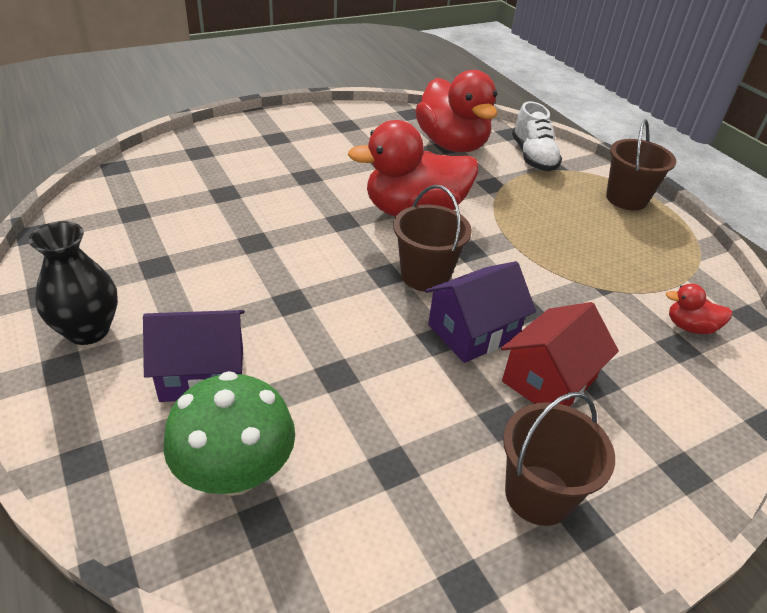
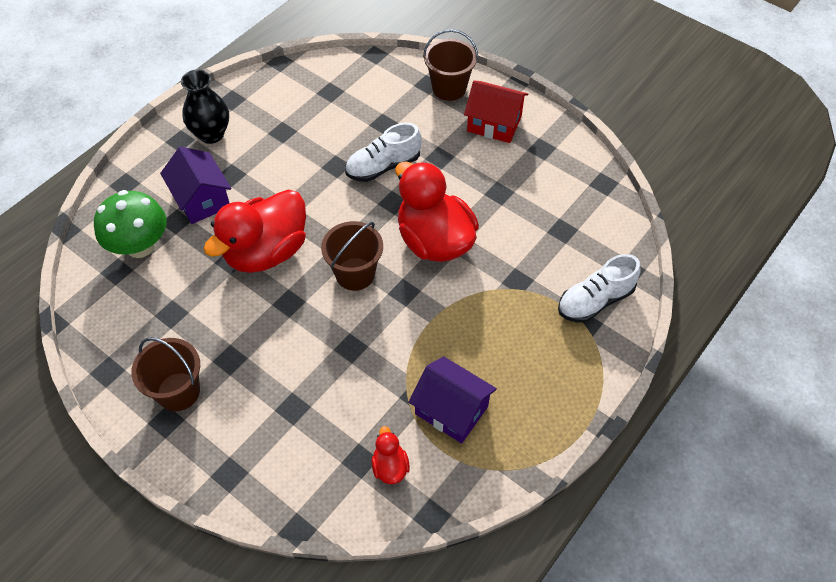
camera: 70 degrees right, 15 degrees up
red duck [415,70,498,152] -> red duck moved to [203,189,306,273]
purple house [425,261,536,363] -> purple house moved to [409,356,497,443]
red house [501,302,619,406] -> red house moved to [464,81,528,143]
brown bucket [606,119,676,210] -> brown bucket moved to [423,29,478,101]
none -> white shoe [345,123,422,182]

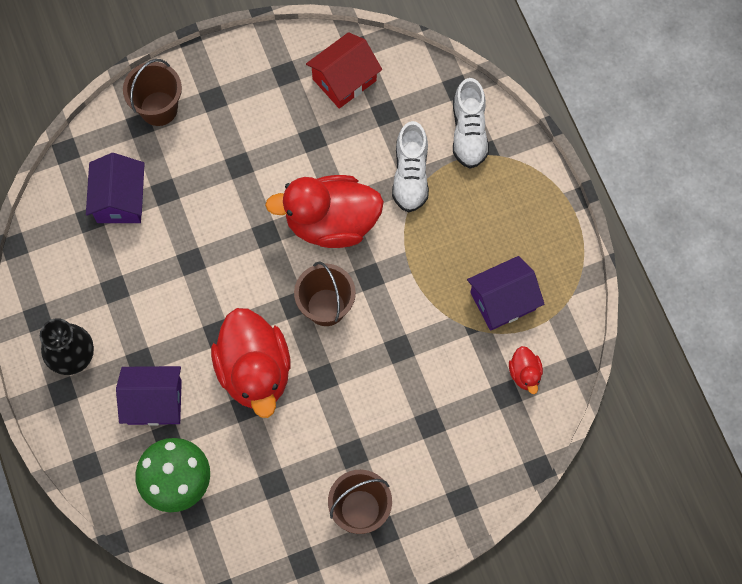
camera: 60 degrees left, 15 degrees up
white shoe [345,123,422,182] -> white shoe moved to [392,121,429,212]
red duck [371,426,410,484] -> red duck turned 120 degrees counterclockwise [509,346,543,394]
red house [464,81,528,143] -> red house moved to [306,32,382,109]
none -> purple house [86,153,145,223]

